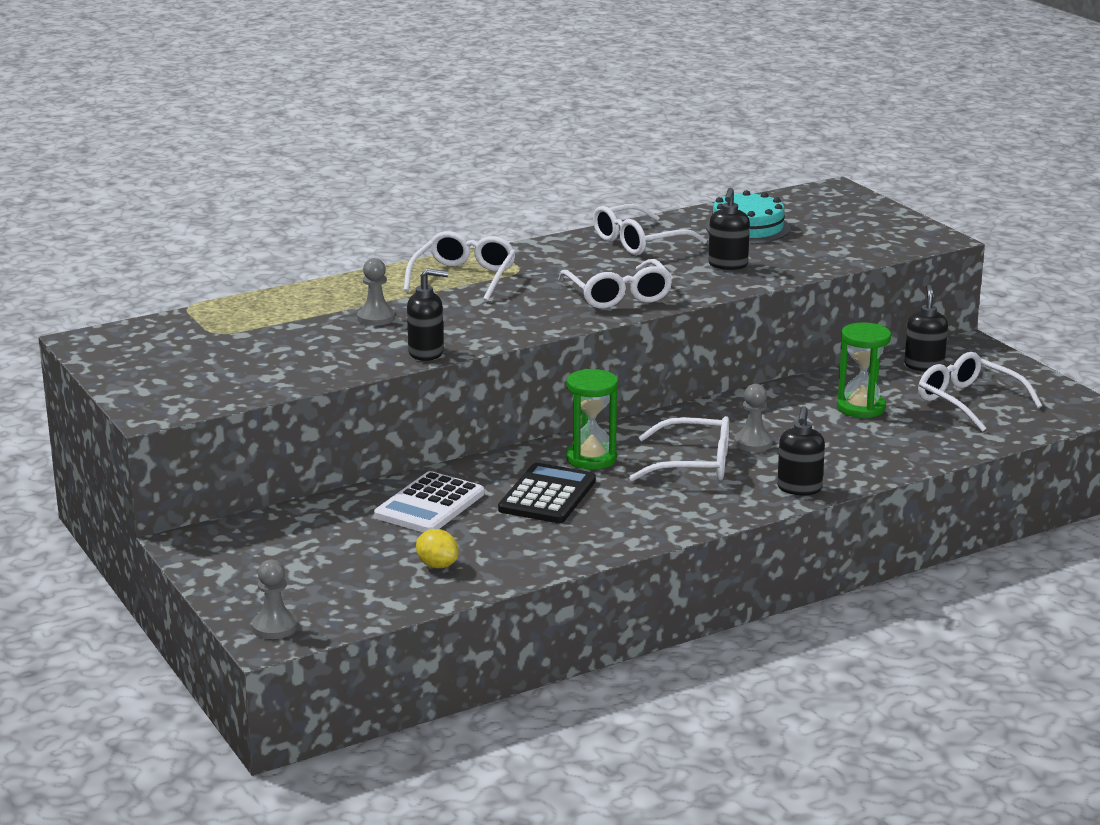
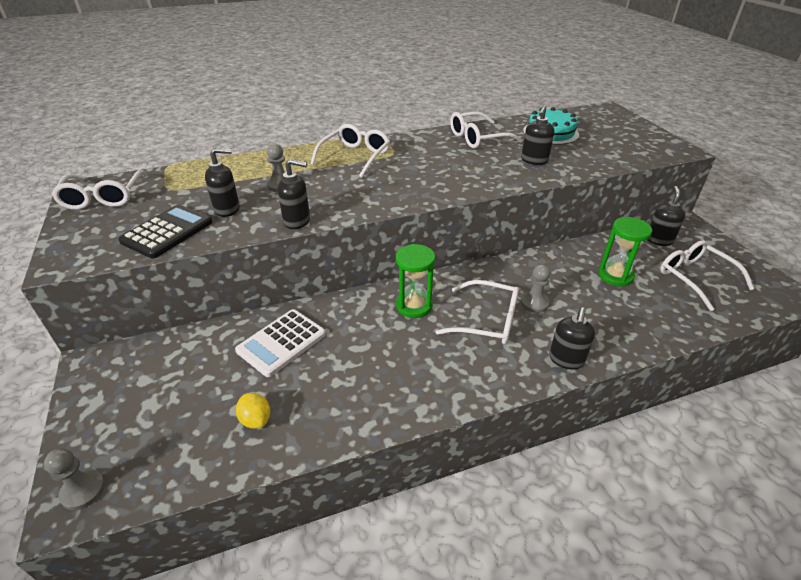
camera: 10 degrees right, 15 degrees up
black calculator [498,463,596,523] -> black calculator moved to [118,205,212,258]
white glasses [558,259,673,309] -> white glasses moved to [51,170,147,210]
none -> black soap dispenser [205,148,240,217]

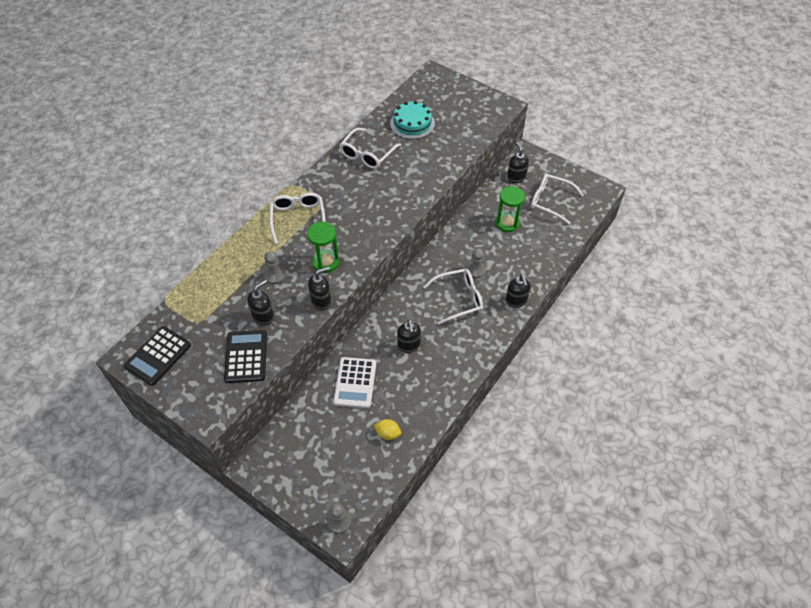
camera: 35 degrees left, 15 degrees up
white glasses [51,170,147,210] -> black calculator [124,326,191,386]
green hourglass [396,244,435,318] -> green hourglass moved to [307,222,339,273]
black soap dispenser [521,105,554,165] -> black soap dispenser moved to [397,320,421,353]

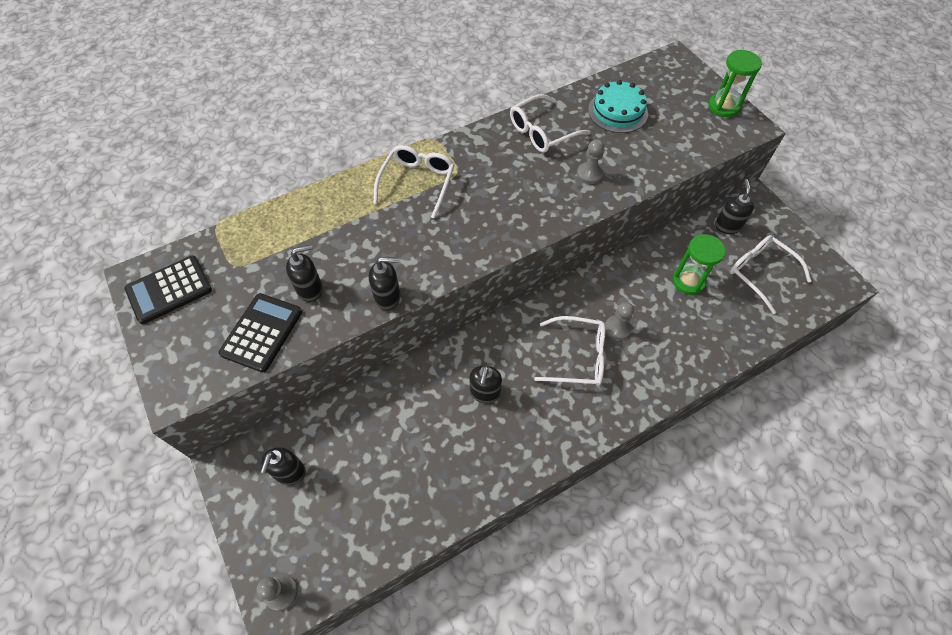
camera: 25 degrees right, 5 degrees up
grey pawn [264,251,286,284] -> grey pawn moved to [577,139,604,184]
green hourglass [307,222,339,273] -> green hourglass moved to [708,50,762,117]
white calculator [333,357,376,408] -> none
yellow lemon [374,419,401,440] -> none
black soap dispenser [505,275,531,308] -> black soap dispenser moved to [261,447,306,485]

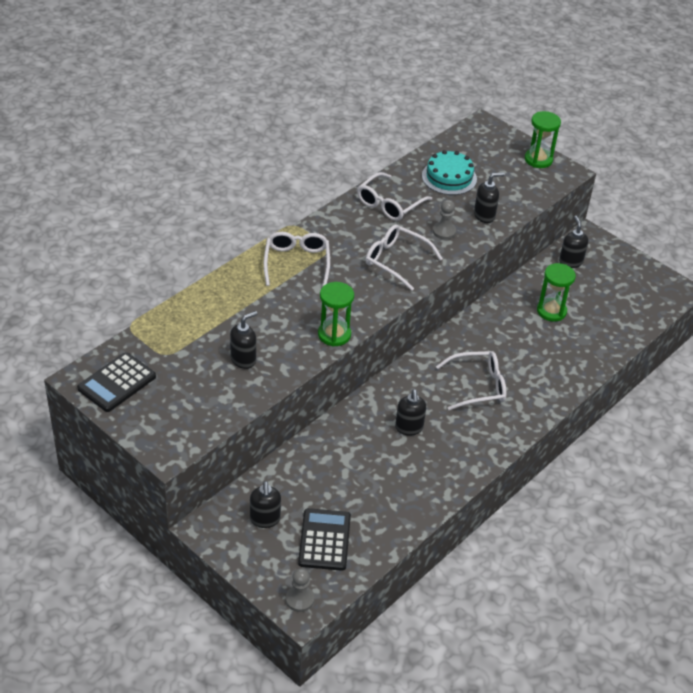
camera: 20 degrees left, 15 degrees down
black calculator [218,293,302,372] -> black calculator moved to [298,508,351,571]
black soap dispenser [369,257,400,310] -> black soap dispenser moved to [474,172,505,223]
grey pawn [605,302,634,340] -> none
white glasses [730,235,812,314] -> white glasses moved to [366,224,443,291]
none -> green hourglass [318,282,354,347]

